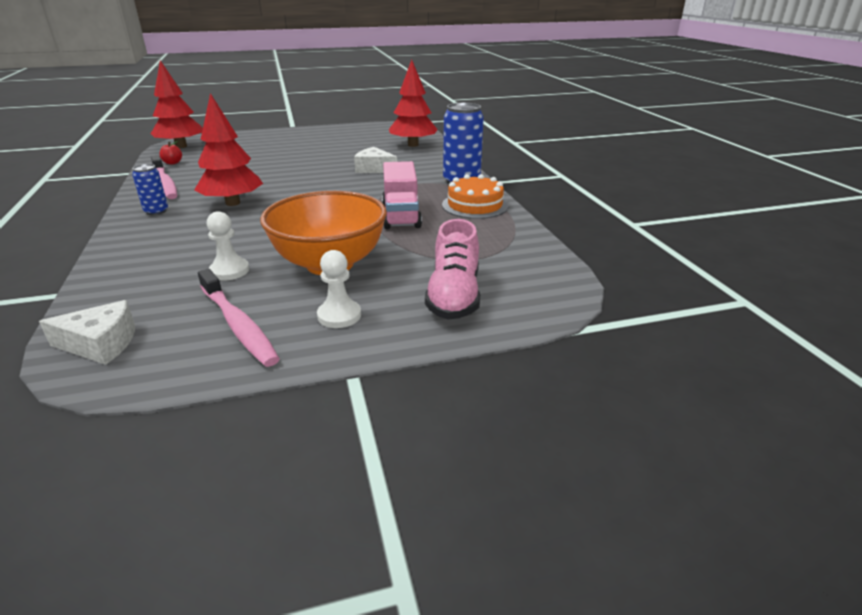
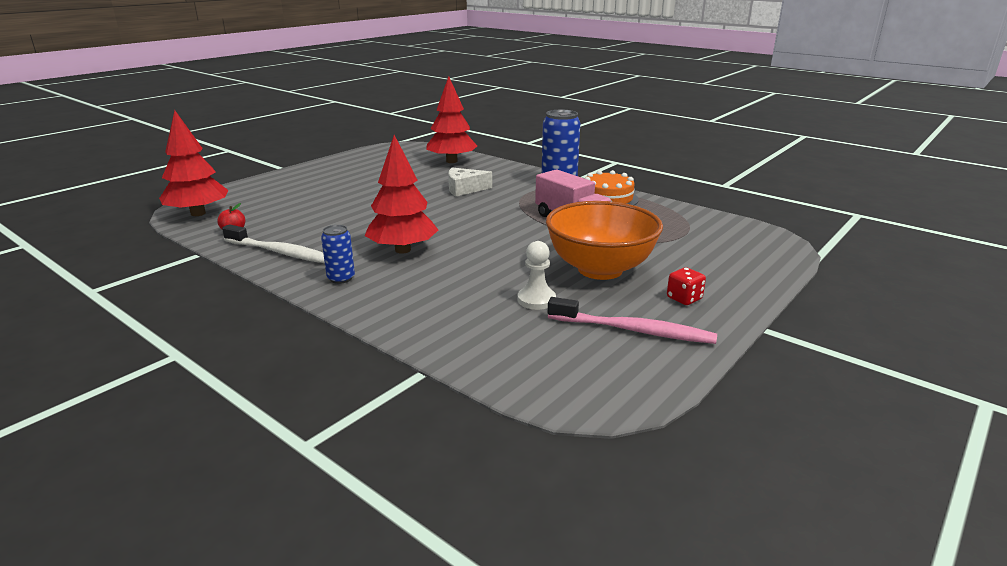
camera: 35 degrees left, 5 degrees down
white cheese [39,300,135,365] -> none
pink toothbrush [151,155,177,199] -> white toothbrush [222,224,325,263]
white pawn [317,250,361,328] -> red dice [667,267,706,305]
pink shoe [425,219,480,320] -> none

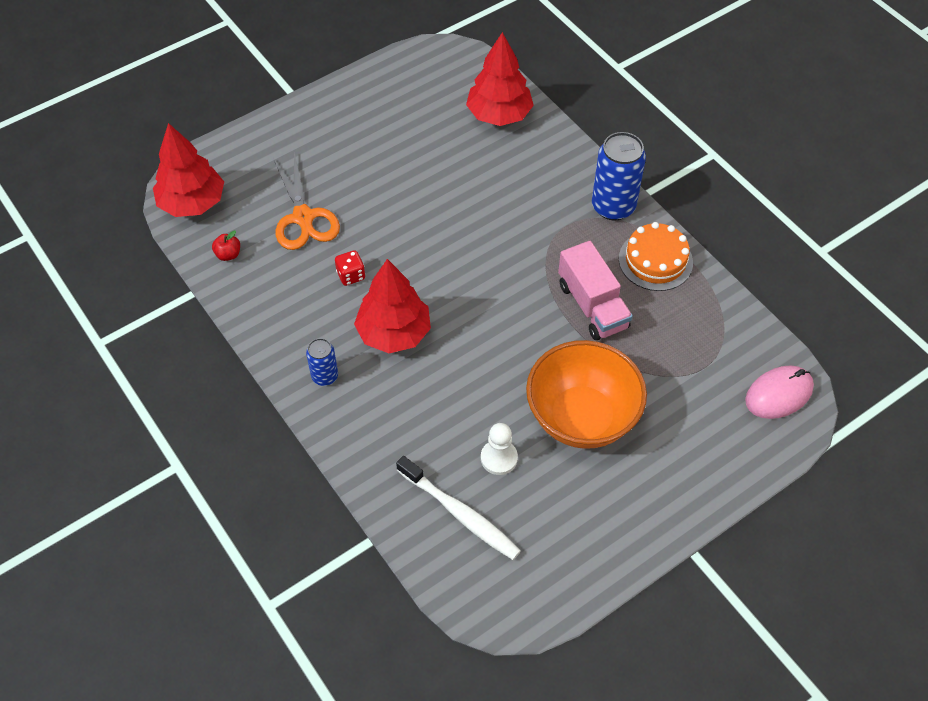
camera: 15 degrees right, 30 degrees up
white toothbrush [222,224,325,263] -> white toothbrush moved to [396,456,521,560]
white cheese [448,168,492,197] -> none
pink toothbrush [548,297,717,344] -> none
red dice [667,267,706,305] -> red dice moved to [335,250,365,286]
none -> orange scissors [273,152,340,250]
none -> pink mouse [745,365,814,419]

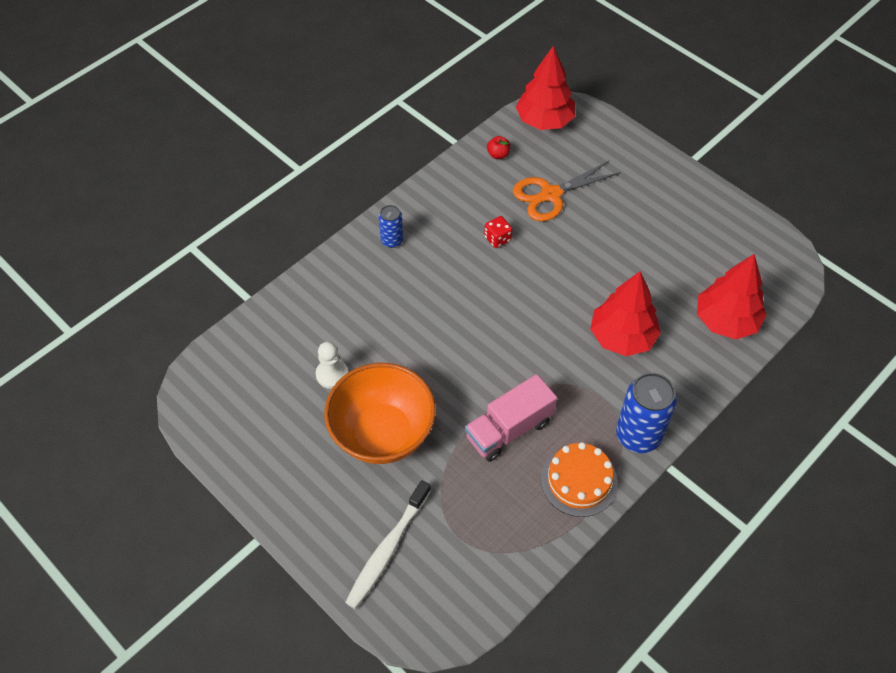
camera: 80 degrees right, 0 degrees up
red tree [354,259,431,353] -> red tree moved to [590,271,661,356]
white toothbrush [396,456,521,560] -> white toothbrush moved to [345,480,431,609]
pink mouse [745,365,814,419] -> none

